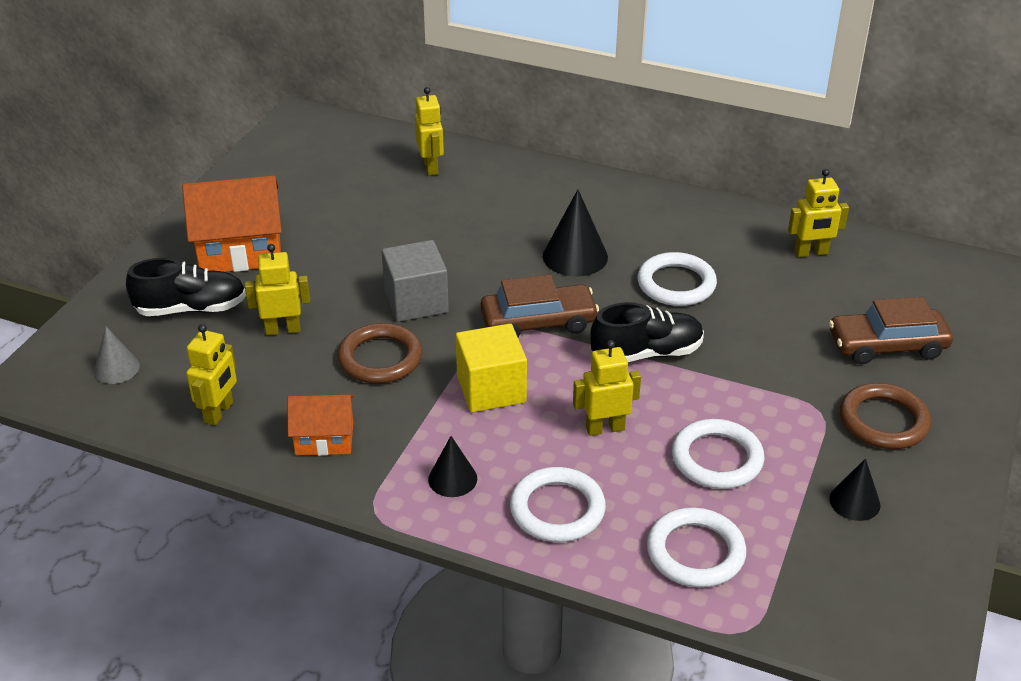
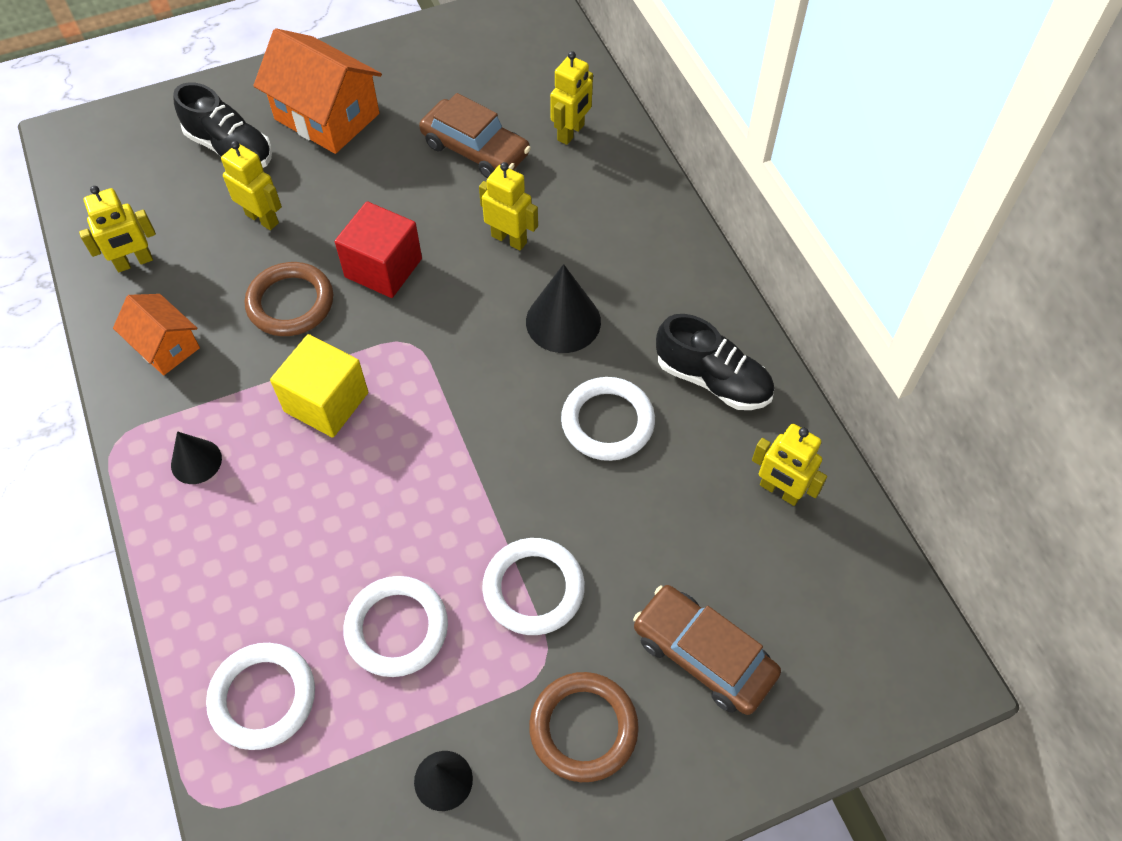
camera: 45 degrees right, 20 degrees up
grey cone [94,326,140,384] -> none
grey cube [382,240,449,322] -> red cube [335,201,422,298]
brown car [481,275,599,337] -> brown car moved to [419,93,531,178]
white ring [510,467,606,542] -> white ring moved to [482,538,585,635]
yellow robot [573,340,641,436] -> yellow robot moved to [479,162,538,251]
black shoe [590,302,704,362] -> black shoe moved to [656,314,774,410]

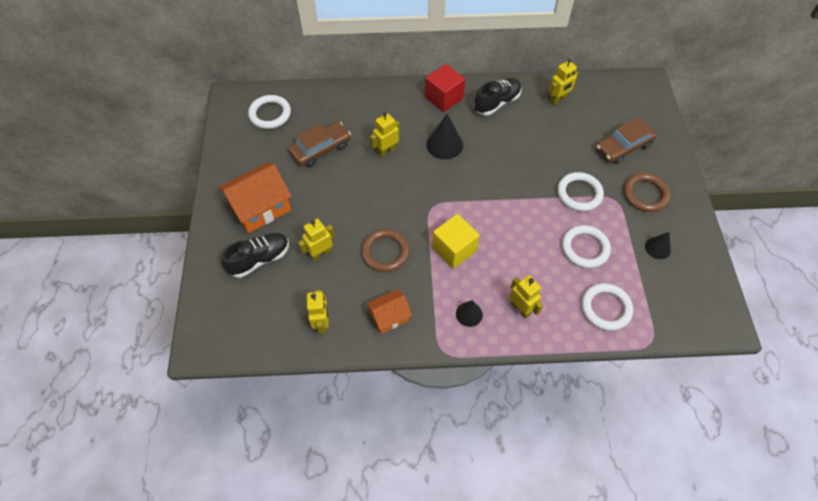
camera: 70 degrees left, 0 degrees up
red cube [335,201,422,298] -> red cube moved to [425,64,465,112]
yellow robot [550,51,593,145] -> yellow robot moved to [509,275,543,319]
white ring [561,377,655,461] -> white ring moved to [248,95,291,129]

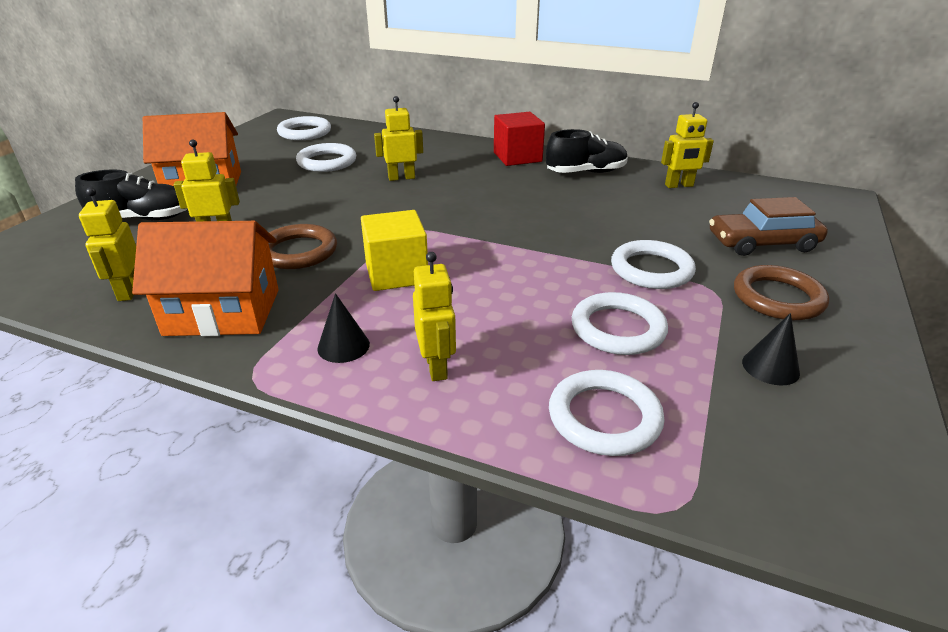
camera: 25 degrees right, 25 degrees down
brown car [289,121,351,167] -> white ring [296,143,356,172]
yellow robot [307,290,329,334] -> yellow robot turned 150 degrees clockwise [79,187,136,301]
orange house [366,289,412,334] -> orange house [132,221,279,336], size x1.71
black cone [426,114,463,160] -> none

